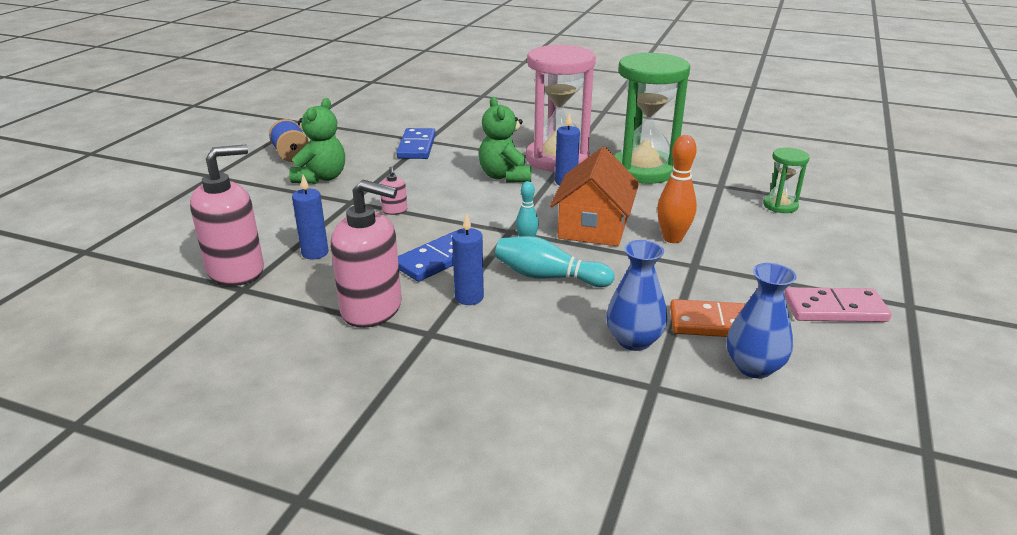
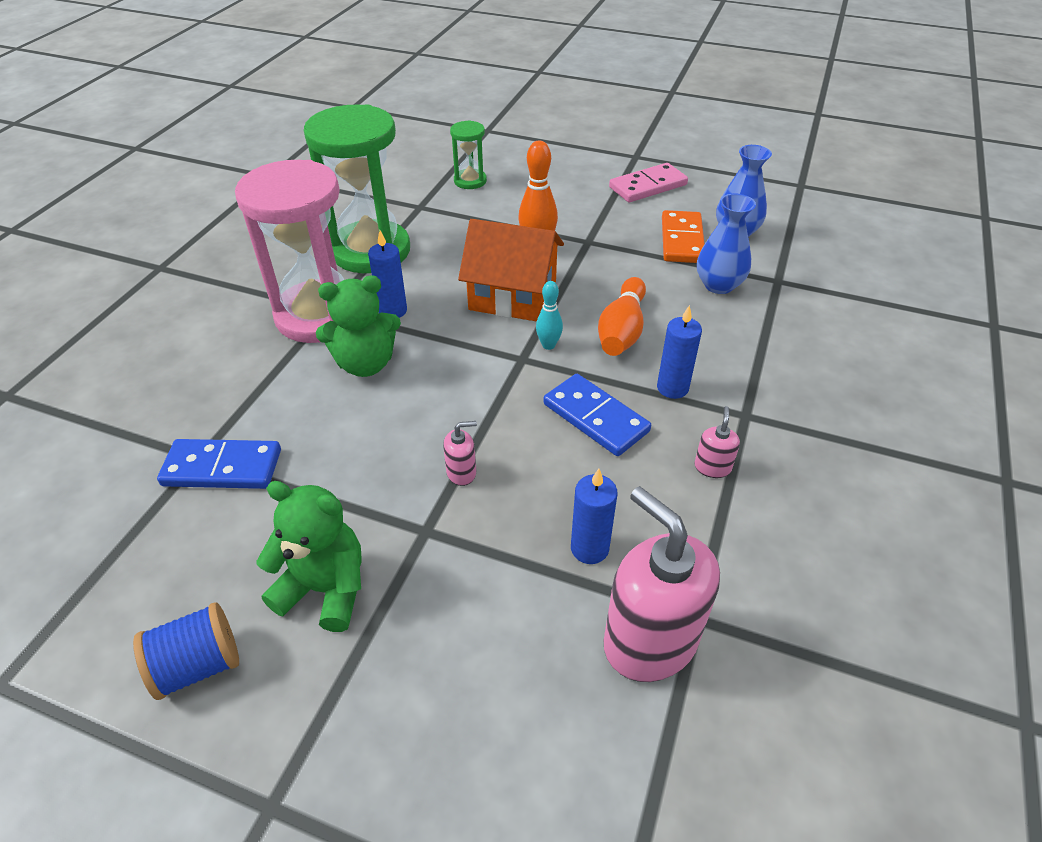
camera: 90 degrees left, 15 degrees up
pink soap dispenser [331,180,402,328] -> pink soap dispenser [694,406,740,478], size x0.43
turquoise bowling pin [495,236,614,287] -> orange bowling pin [598,277,646,356]
pink domino [784,287,892,322] -> pink domino turned 60 degrees clockwise [609,163,688,202]

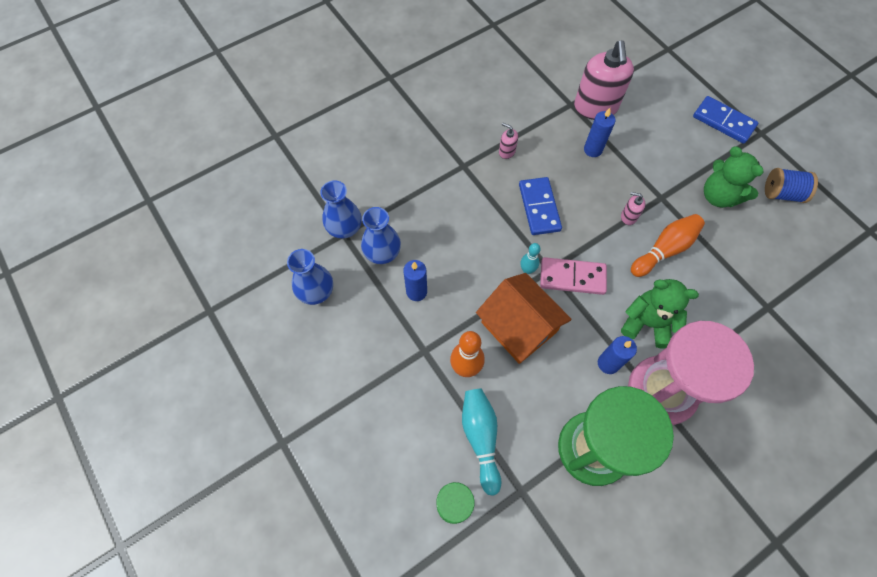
camera: 145 degrees left, 20 degrees up
blue domino [157,439,281,489] -> blue domino moved to [693,96,758,144]
orange bowling pin [598,277,646,356] -> orange bowling pin moved to [631,214,705,277]
pink domino [609,163,688,202] -> pink domino moved to [540,257,607,295]
blue candle [657,305,702,399] -> blue candle moved to [403,260,427,301]
orange domino [662,210,704,263] -> none
pink soap dispenser [694,406,740,478] -> pink soap dispenser turned 75 degrees clockwise [499,123,518,159]
none -> blue vase [320,180,362,238]
none -> turquoise bowling pin [462,388,501,496]

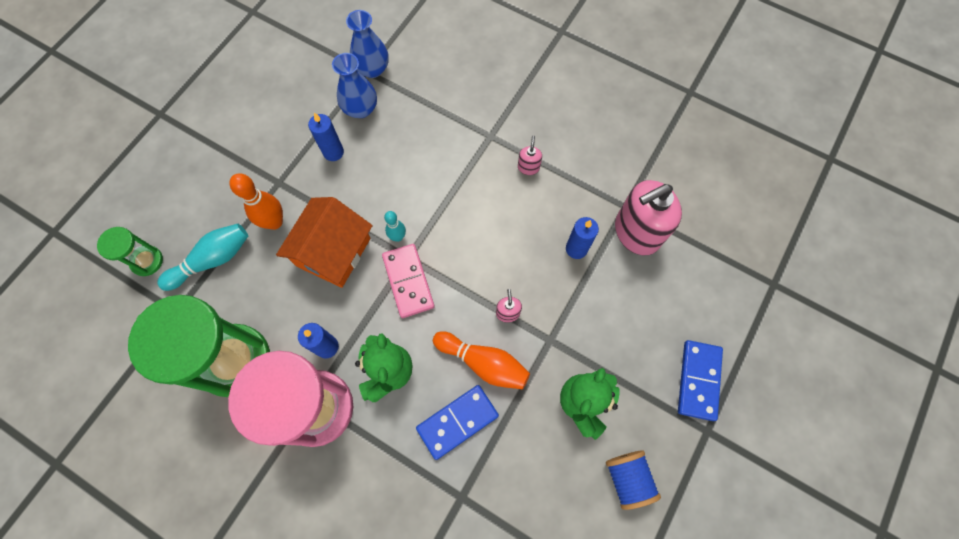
camera: 65 degrees right, 5 degrees up
blue vase [287,249,333,305] -> none
blue domino [519,177,562,235] -> blue domino moved to [416,385,499,460]

